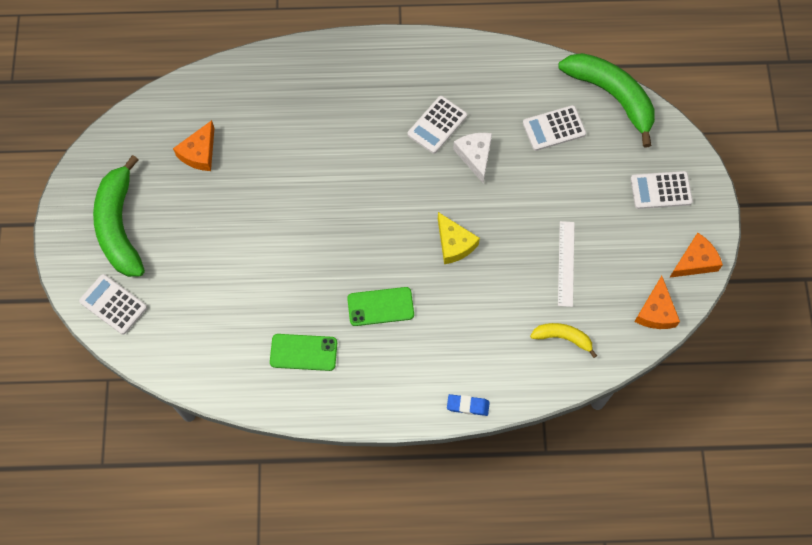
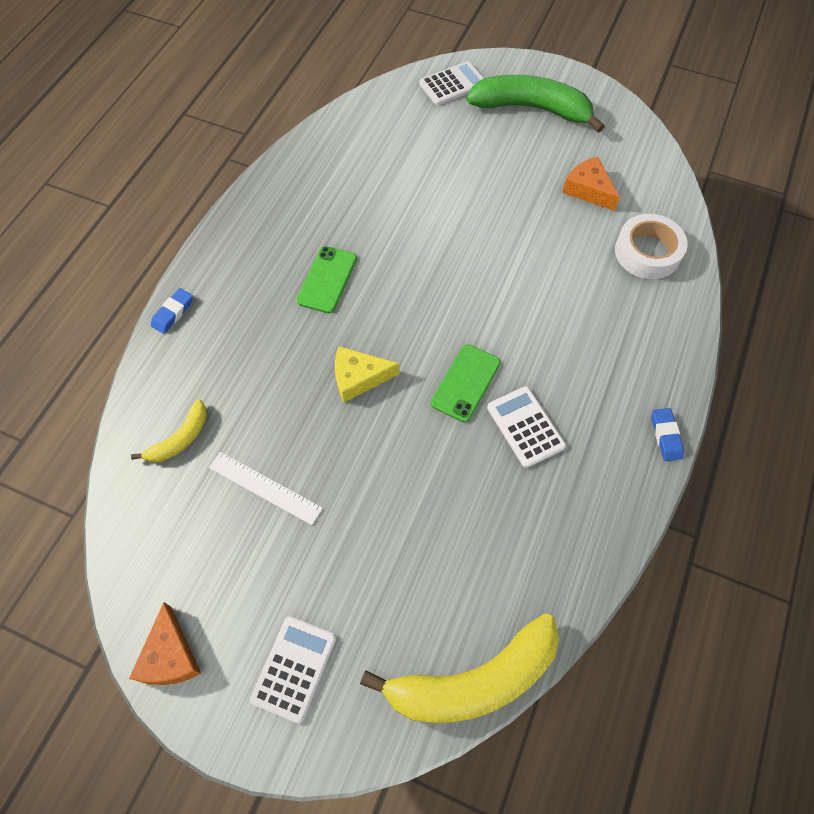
camera: 115 degrees right, 5 degrees down
green phone [270,334,337,371] -> green phone moved to [431,344,501,422]
white cheese [453,133,492,183] -> none
white calculator [523,105,586,151] -> none
green banana [558,53,655,147] -> yellow banana [360,614,559,723]
orange cheese [634,276,680,329] -> none
none -> white tape [615,214,688,279]
none -> blue eraser [652,408,684,461]

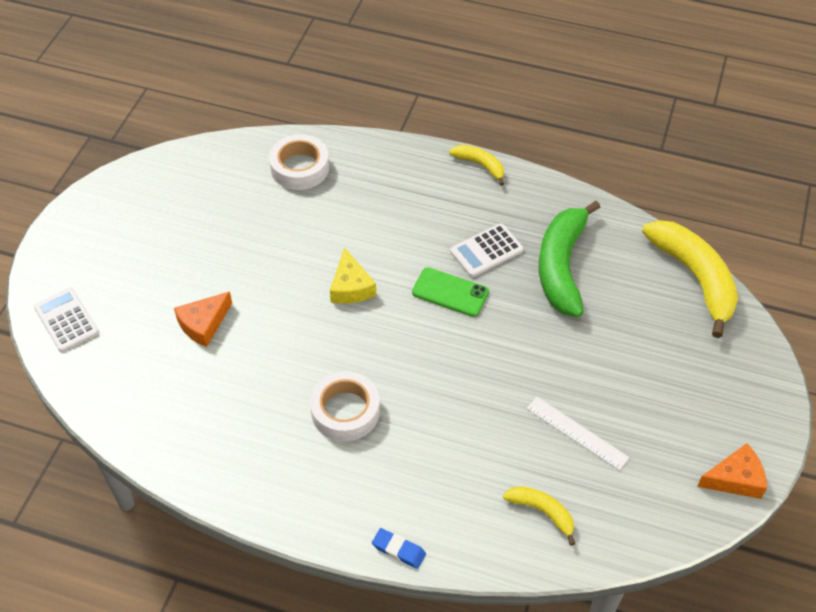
camera: 95 degrees left, 10 degrees down
white ruler [209,452,323,525] -> white ruler turned 75 degrees counterclockwise [527,397,630,470]
white calculator [250,616,336,724] -> none
green phone [297,246,357,314] -> white tape [310,371,380,441]
yellow cheese [335,346,400,403] -> yellow cheese moved to [330,247,376,304]
green banana [466,75,605,133] -> green banana moved to [539,201,601,317]
orange cheese [562,157,620,211] -> orange cheese moved to [174,291,232,347]
blue eraser [652,408,684,461] -> yellow banana [449,145,504,186]

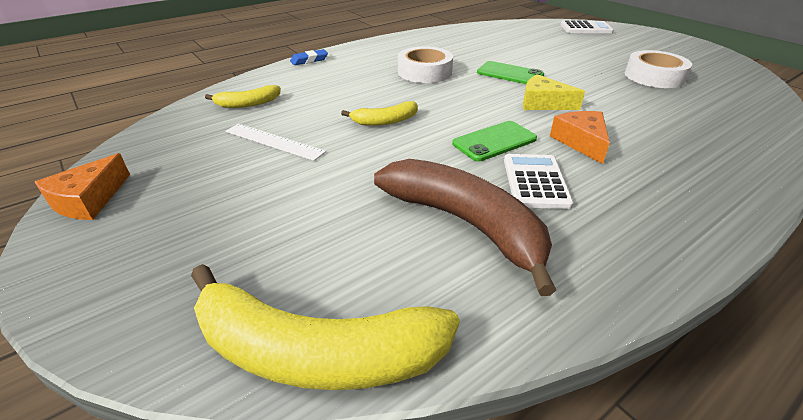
camera: 125 degrees right, 15 degrees down
orange cheese [174,291,232,347] -> orange cheese moved to [550,111,610,164]
white tape [269,134,329,190] -> white tape moved to [625,50,692,88]
yellow banana [449,145,504,186] -> yellow banana moved to [341,101,418,126]
white ruler [527,397,630,470] -> white ruler turned 45 degrees clockwise [225,124,326,161]
green banana [539,201,601,317] -> brown banana [374,159,556,296]
none -> green phone [477,61,544,84]

